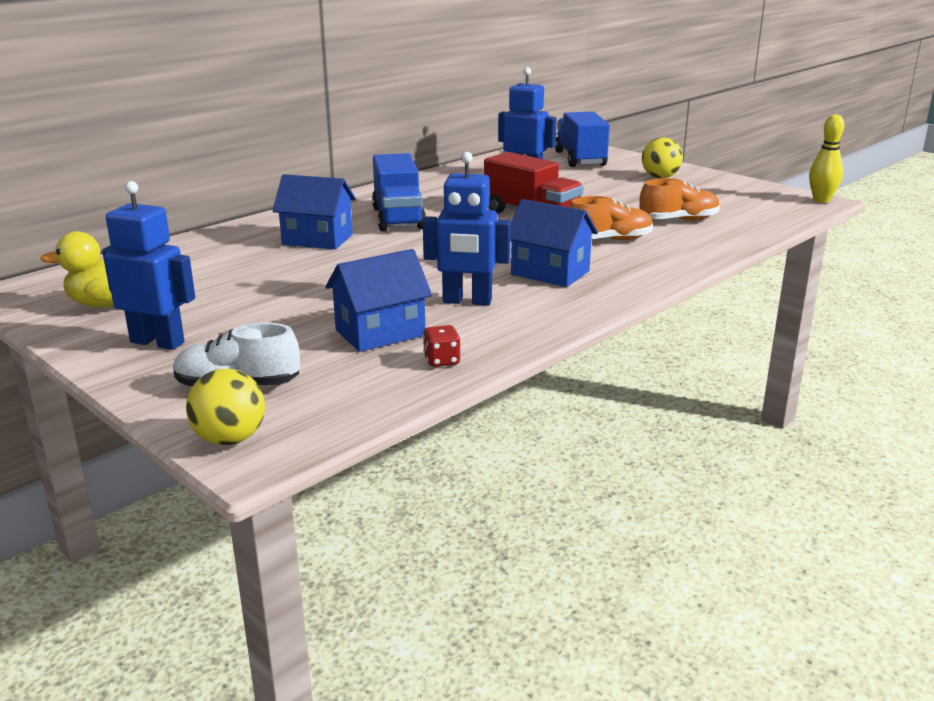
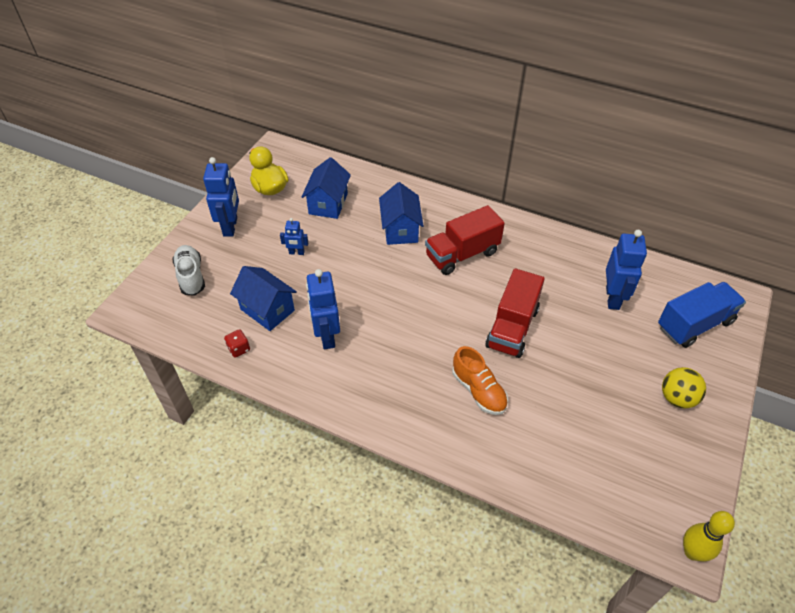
camera: 70 degrees right, 25 degrees up
yellow ball [186,368,265,445] -> none
blue truck [372,153,426,232] -> red truck [425,205,505,275]
blue house [510,199,598,287] -> blue house moved to [302,157,351,219]
orange shoe [639,178,720,220] -> none
none -> blue robot [280,218,308,255]

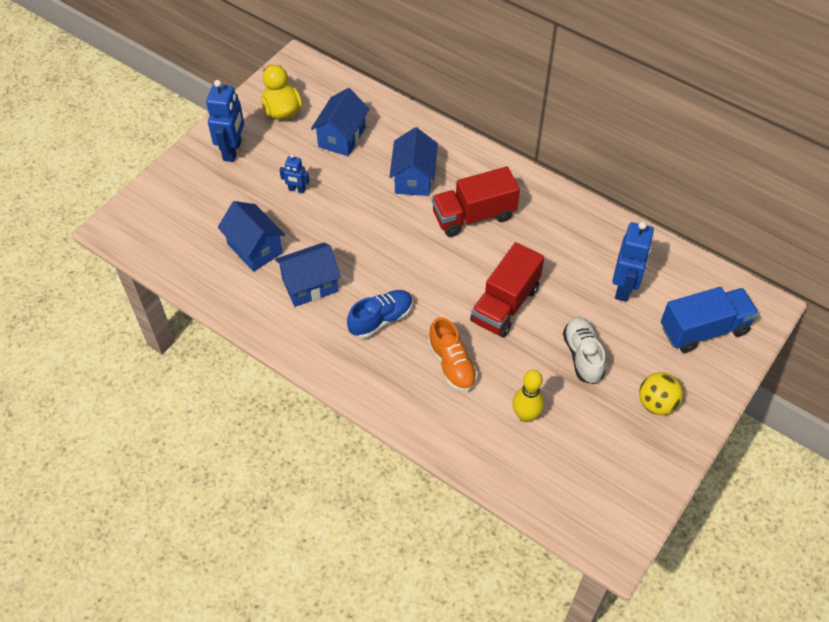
camera: 10 degrees right, 5 degrees up
white shoe [172,245,205,296] -> white shoe moved to [563,317,606,384]
red dice [224,329,250,358] -> none
blue robot [306,269,340,349] -> blue house [275,242,341,307]
yellow bowling pin [683,511,735,561] -> yellow bowling pin moved to [513,370,544,422]
none -> blue shoe [347,290,413,338]

